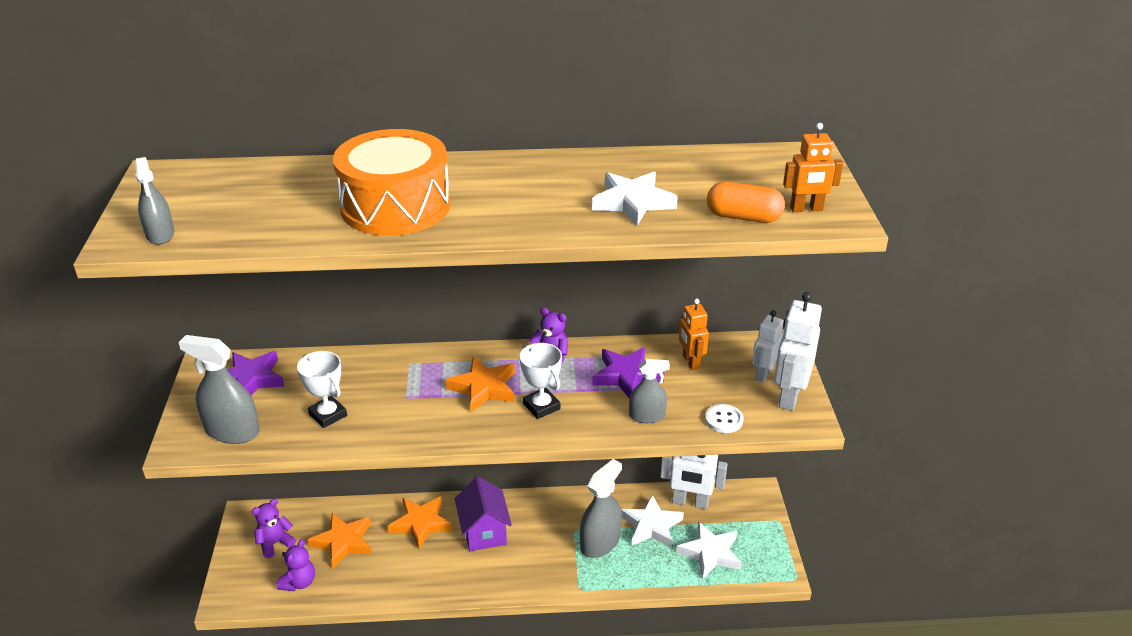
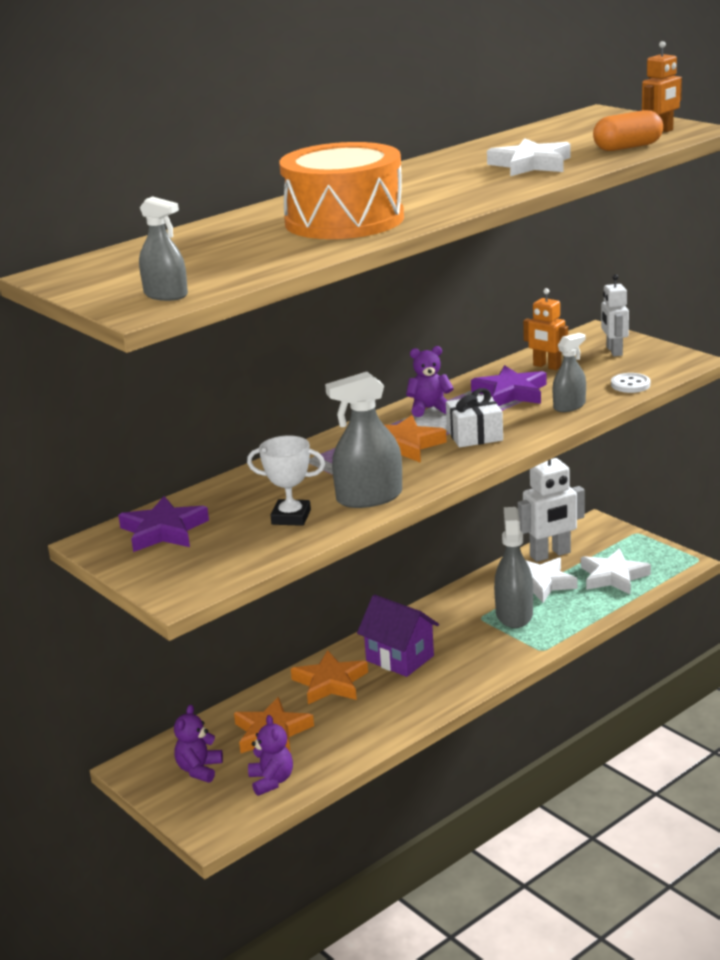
camera: 35 degrees left, 10 degrees down
grey spray bottle [178,335,260,444] -> grey spray bottle moved to [325,372,402,508]
white trophy [520,343,562,419] -> white gift [446,388,503,448]
white robot [774,292,822,411] -> none

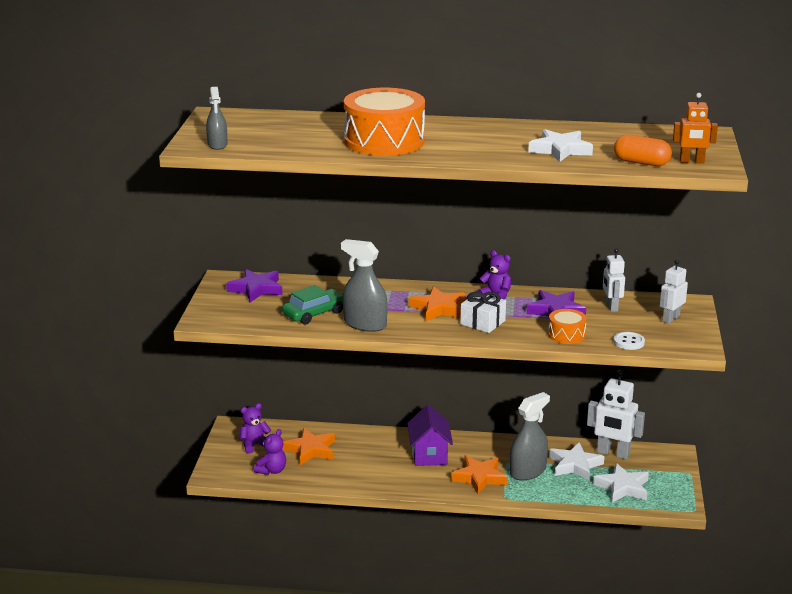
camera: 45 degrees right, 0 degrees up
white trophy [247,435,325,526] -> green car [282,285,343,325]
orange star [291,650,368,704] -> orange star moved to [451,456,508,494]
orange robot [523,288,568,370] -> white robot [603,248,625,312]
grey spray bottle [553,333,586,412] -> orange drum [548,309,587,344]

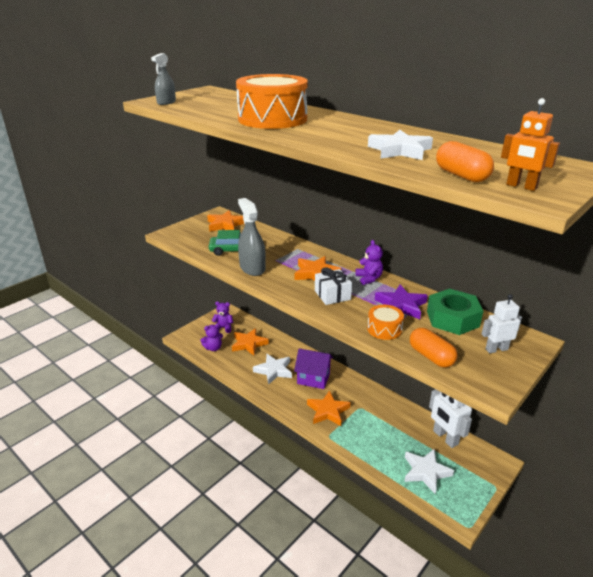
camera: 35 degrees right, 5 degrees up
purple star [226,269,283,302] -> orange star [207,210,244,232]
purple house [407,405,453,466] -> purple house turned 75 degrees clockwise [294,348,333,389]
grey spray bottle [510,392,550,480] -> none
white star [549,442,605,480] -> white star moved to [253,354,292,385]
white robot [603,248,625,312] -> green nut [427,289,483,335]
white button [614,332,645,350] -> orange capsule [410,328,458,368]

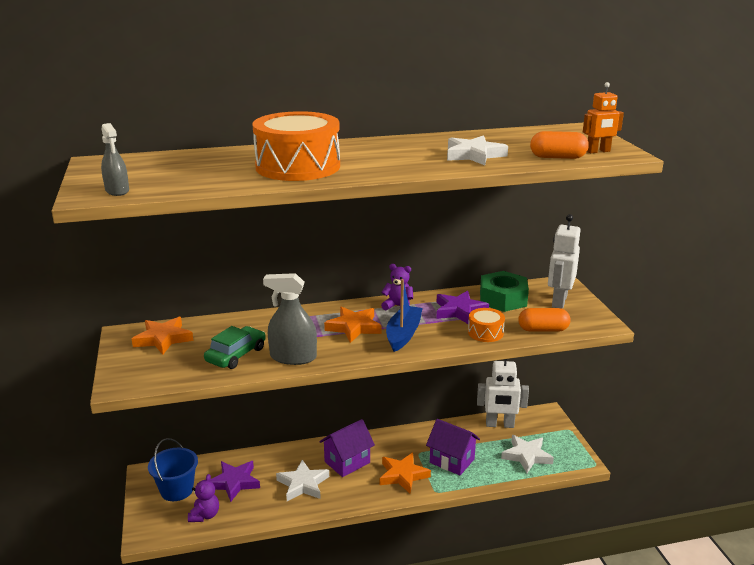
camera: 55 degrees left, 5 degrees down
purple teddy bear [212,301,233,333] -> blue bucket [148,438,198,501]
orange star [232,328,269,356] -> purple star [210,461,260,502]
white gift [315,267,352,305] -> blue boat [386,279,423,352]
white robot [482,294,522,353] -> white robot [548,214,581,309], size x1.57
none -> purple house [426,419,480,475]

